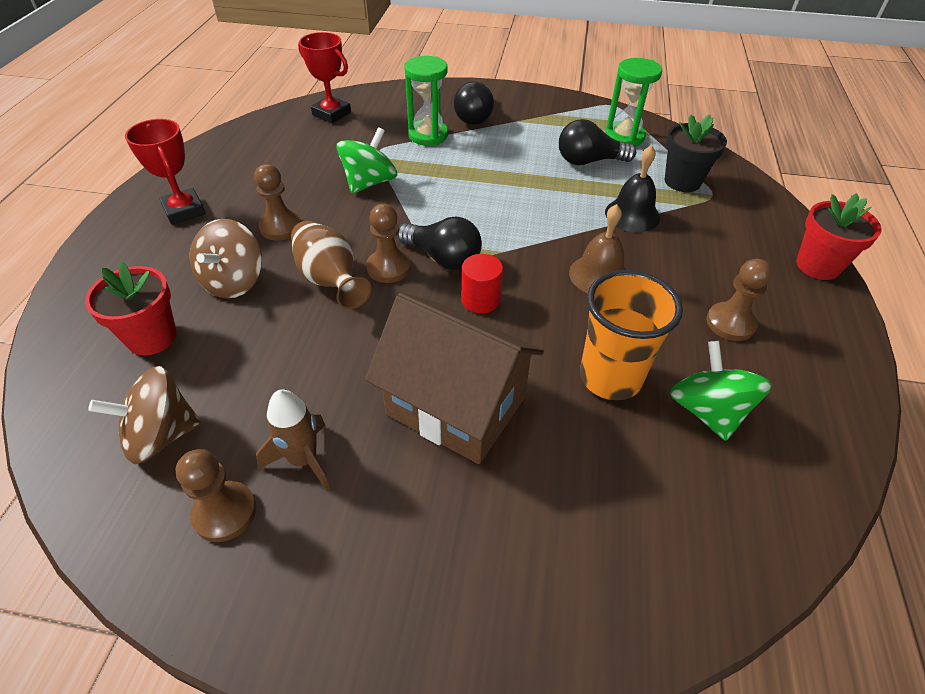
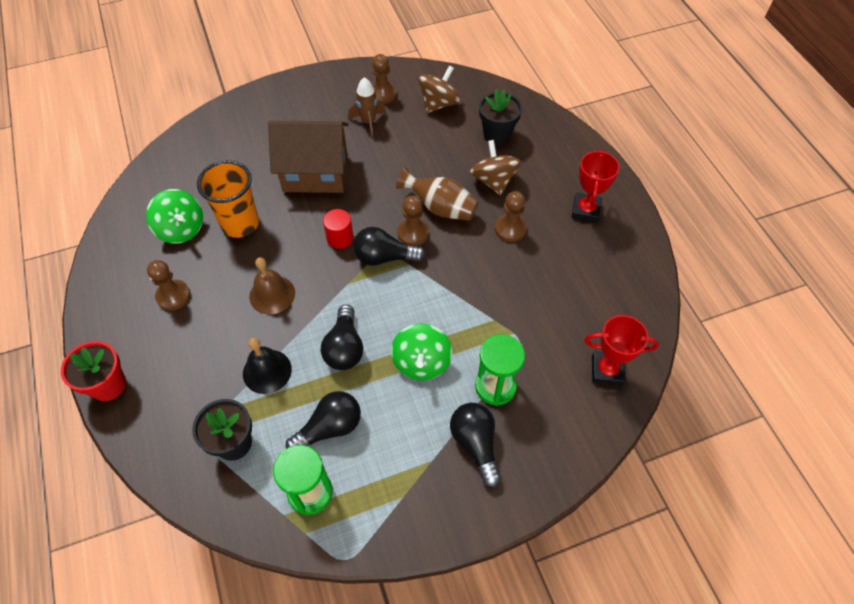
camera: 150 degrees right, 10 degrees up
red flower pot [85,262,177,355] -> black flower pot [479,89,522,145]
red trophy [125,119,205,224] -> red trophy turned 75 degrees clockwise [572,149,620,222]
green spinning top [336,127,397,194] -> green spinning top moved to [391,323,452,380]
none -> black light bulb [321,305,363,370]

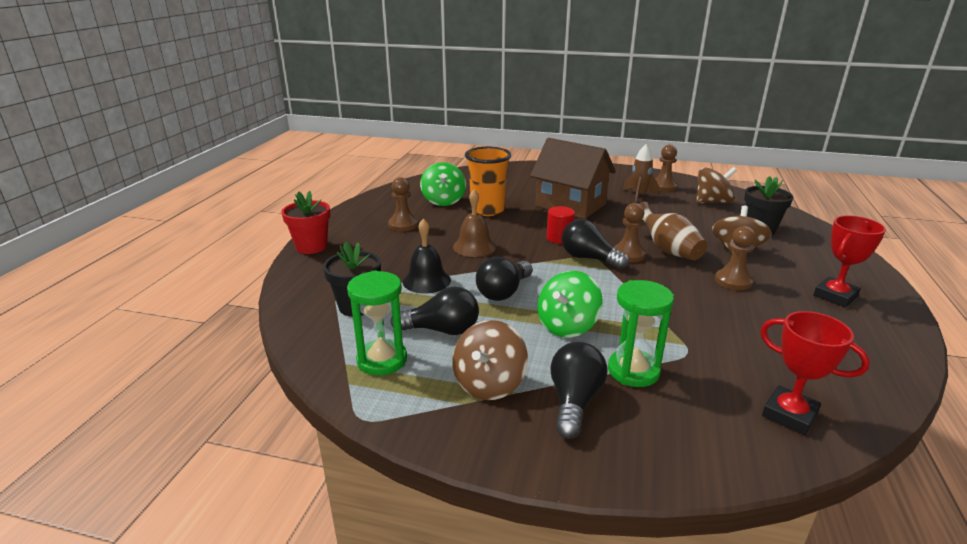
camera: 35 degrees right, 30 degrees down
none -> brown spinning top [452,320,528,400]

